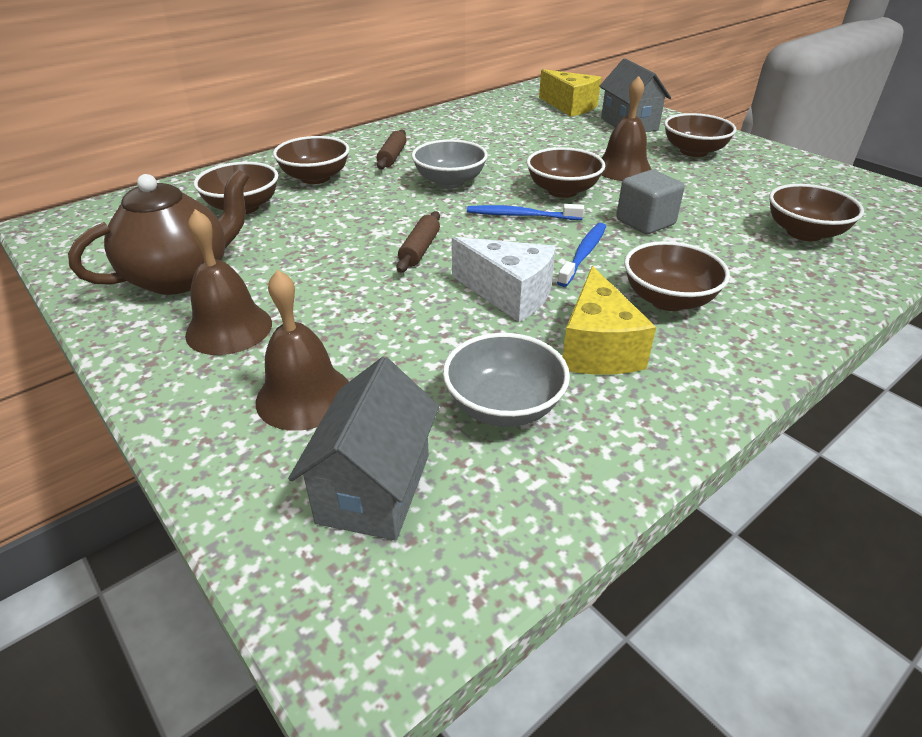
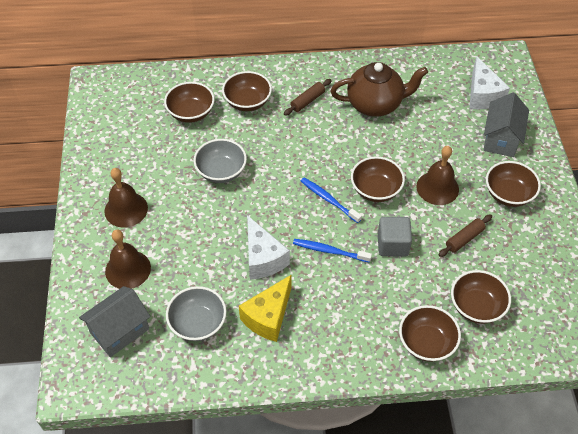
camera: 35 degrees right, 15 degrees up
brown teapot [68,169,249,295] -> brown teapot moved to [331,62,428,117]
brown rolling pin [396,211,440,273] -> brown rolling pin moved to [438,214,492,257]
grey bowl [412,139,488,188] -> grey bowl moved to [194,139,247,183]
yellow cheese [539,69,601,116] -> white cheese [469,56,510,109]
blue toothbrush [557,223,606,287] -> blue toothbrush turned 135 degrees counterclockwise [293,239,372,263]
brown bowl [624,241,730,311] -> brown bowl moved to [399,305,461,362]

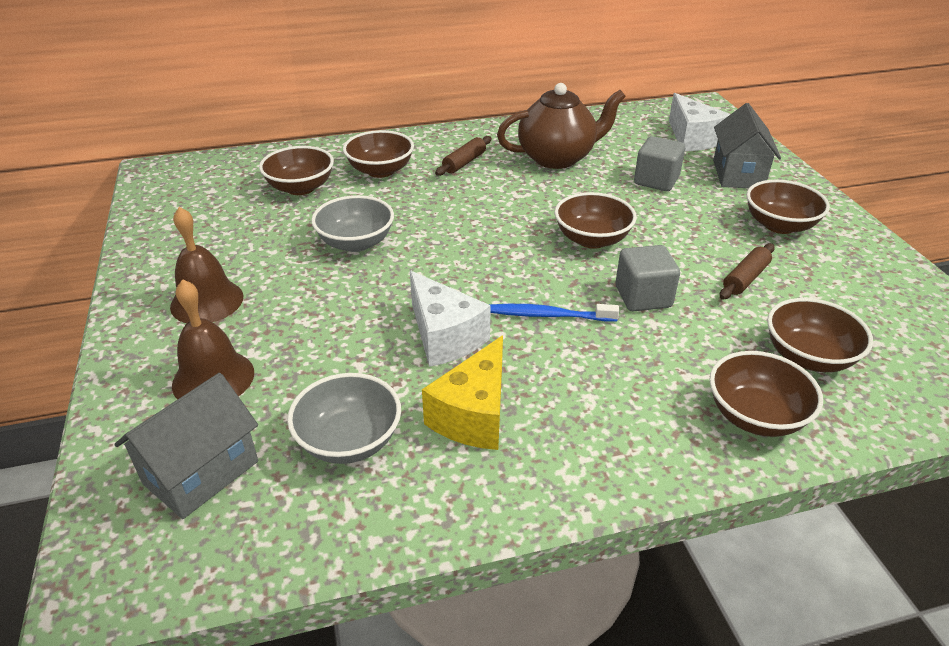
camera: 10 degrees left, 15 degrees down
blue toothbrush [301,178,362,223] -> none
brown bell [416,146,459,205] -> none
none -> grey cube [634,136,685,191]

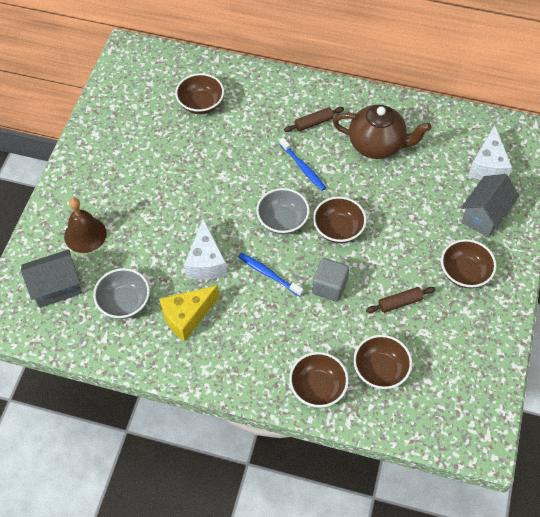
camera: 30 degrees right, 20 degrees up
brown bell [170,207,243,323] -> none
grey bowl [311,195,394,252] -> grey bowl moved to [256,188,310,234]
brown bowl [343,130,414,178] -> none
grey cube [634,136,685,191] -> none
none -> blue toothbrush [279,138,326,191]

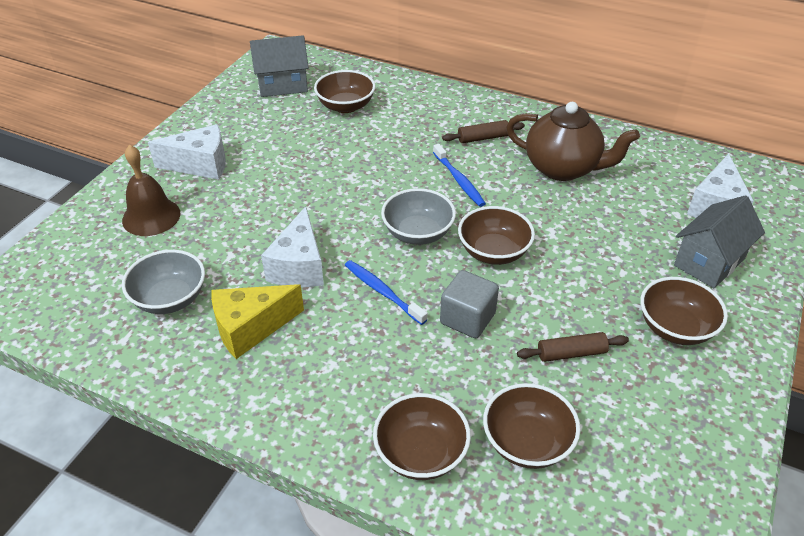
camera: 10 degrees right, 15 degrees down
grey house [21,249,82,308] -> grey house moved to [250,35,309,97]
none -> white cheese [148,124,226,180]

